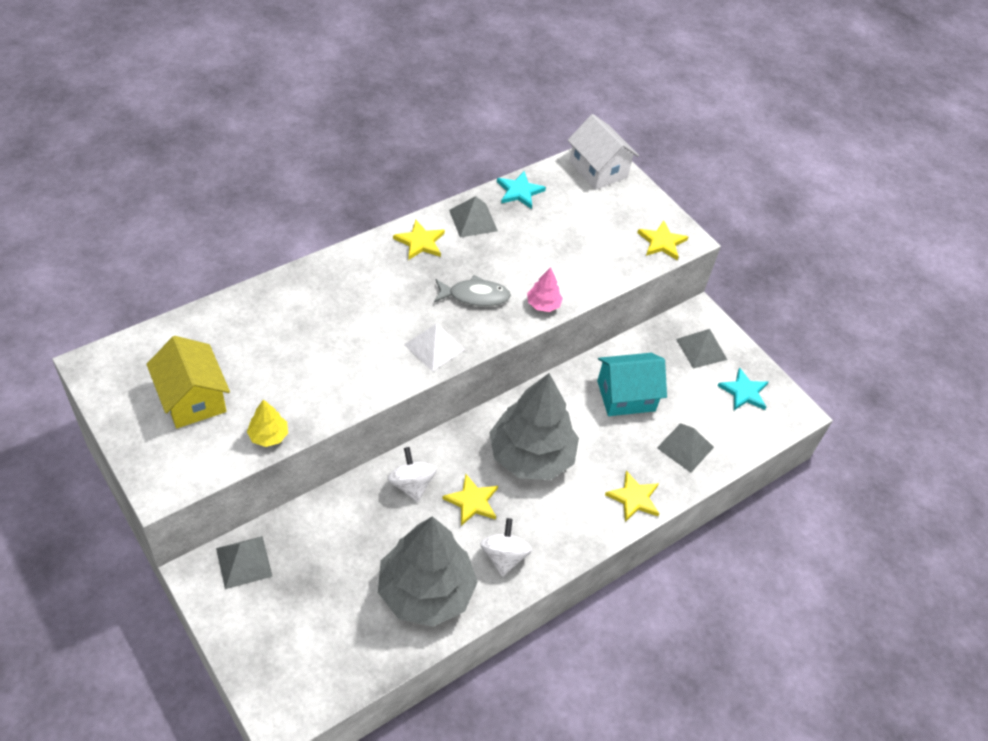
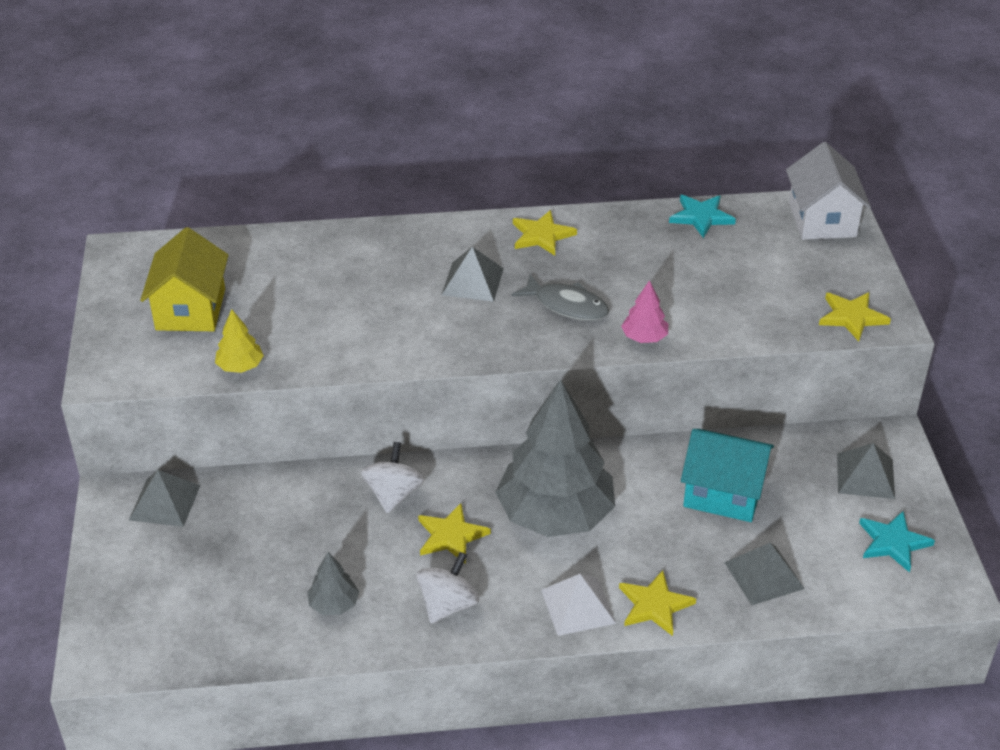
camera: 35 degrees right, 10 degrees down
grey tree [378,516,478,627] -> grey tree [307,552,359,615], size x0.41
white pyramid [404,324,465,372] -> white pyramid moved to [541,574,616,636]
grey pyramid [449,196,498,237] -> grey pyramid moved to [442,247,504,302]

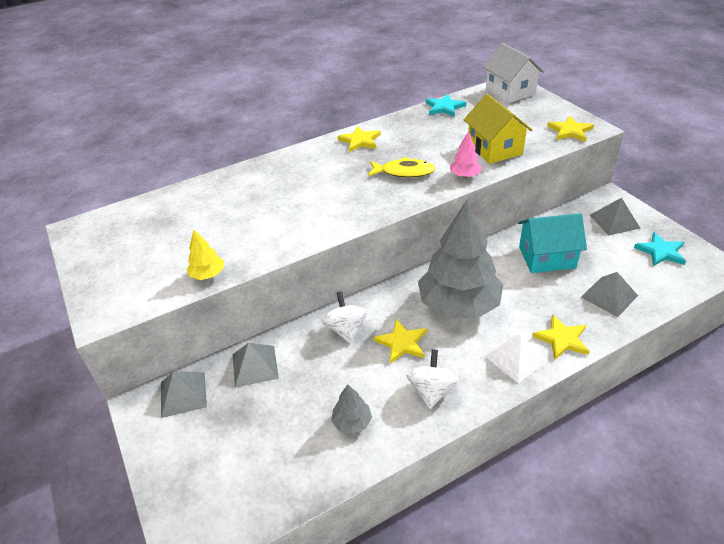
camera: 20 degrees left, 0 degrees up
yellow house [140,227,228,331] -> yellow house moved to [464,94,532,164]
grey pyramid [442,247,504,302] -> grey pyramid moved to [233,343,279,388]
grey fish [511,274,609,320] -> yellow fish [368,157,436,178]

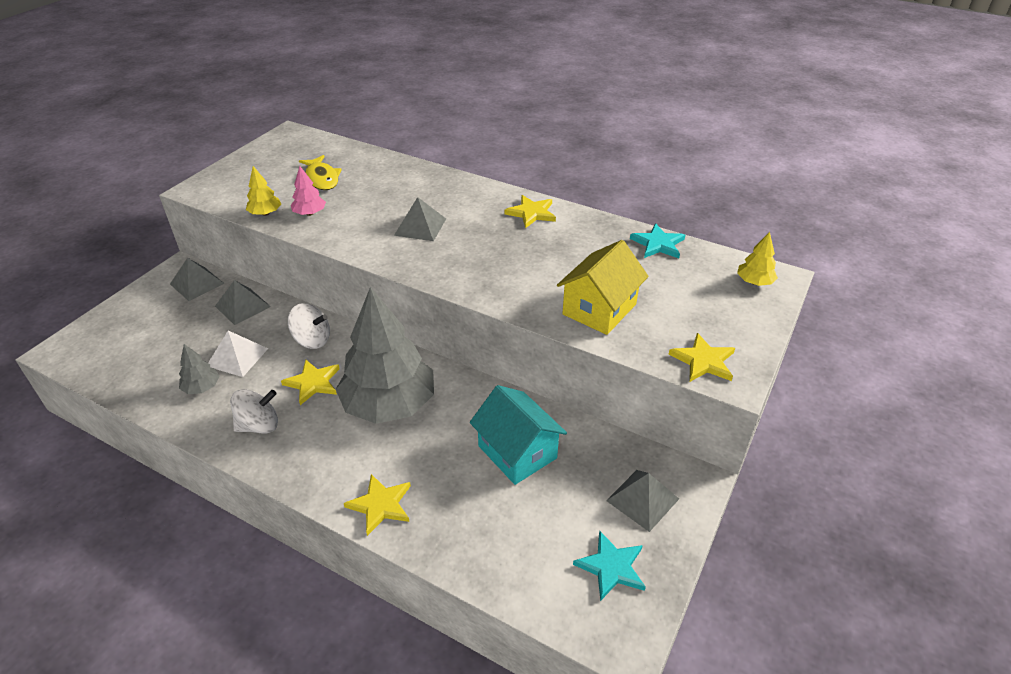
camera: 55 degrees right, 0 degrees up
white spinning top [321,291,368,344] -> white spinning top turned 60 degrees clockwise [288,303,330,349]
yellow fish [368,157,436,178] -> yellow fish moved to [299,155,342,190]
pink tree [450,132,482,177] -> pink tree moved to [291,166,326,216]
white house [483,43,544,103] -> yellow tree [737,232,778,286]
white pyramid [485,334,548,384] -> white pyramid moved to [208,331,268,377]
grey pyramid [581,272,638,317] -> grey pyramid moved to [394,197,446,241]

